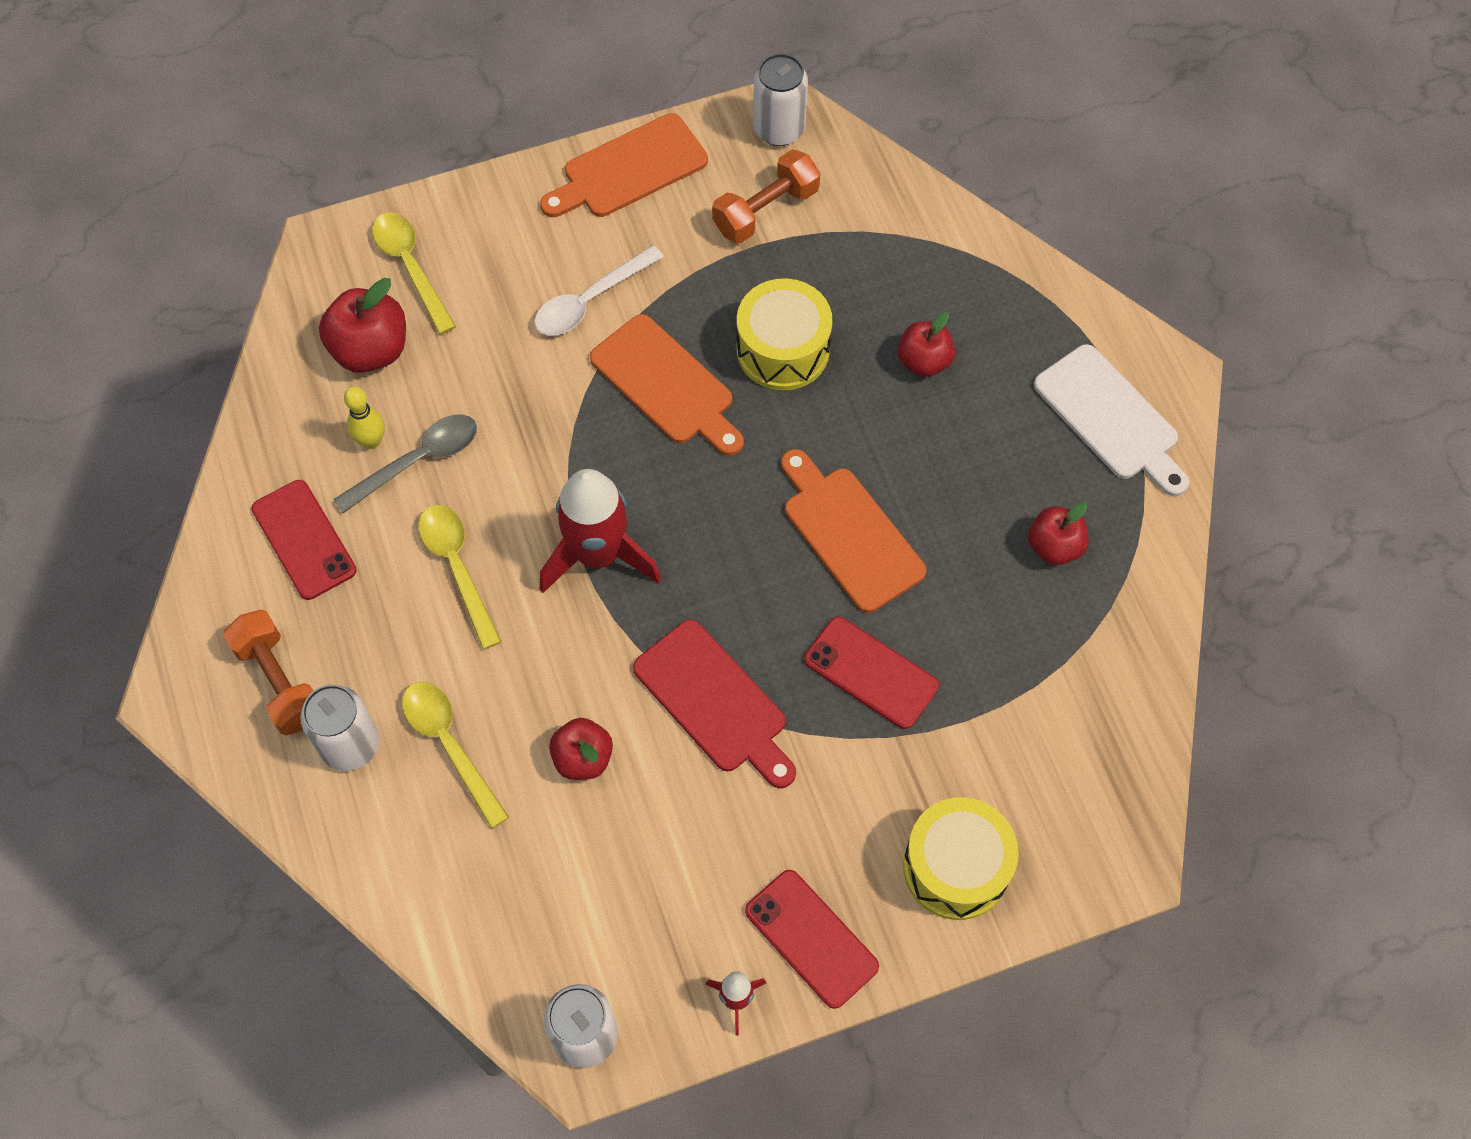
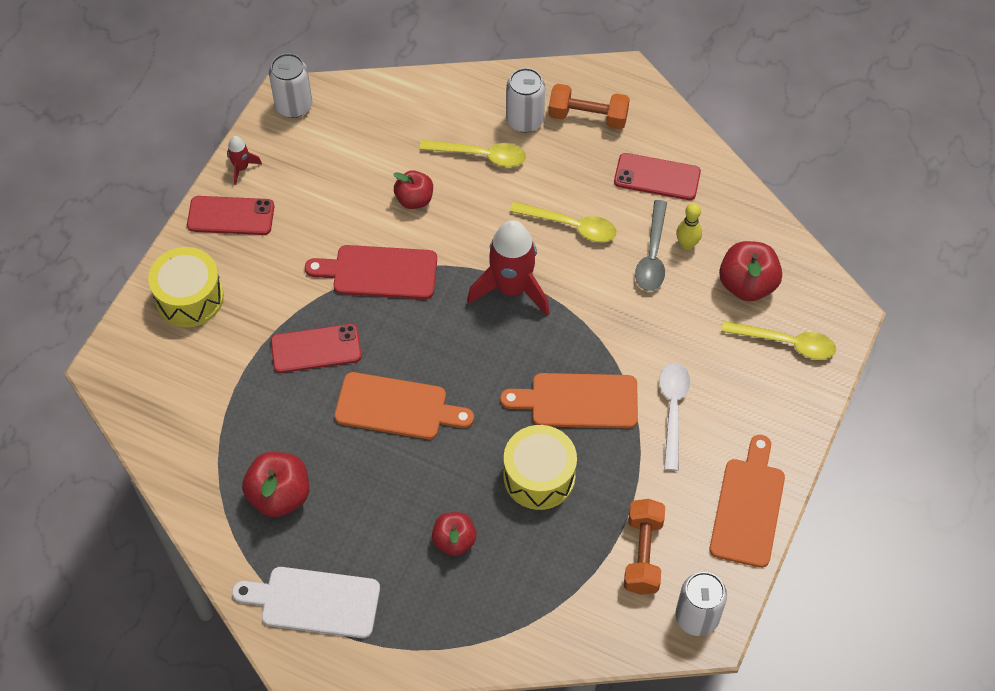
camera: 135 degrees right, 5 degrees down
red apple [1028,502,1089,565] -> red apple [242,452,309,517], size x1.51

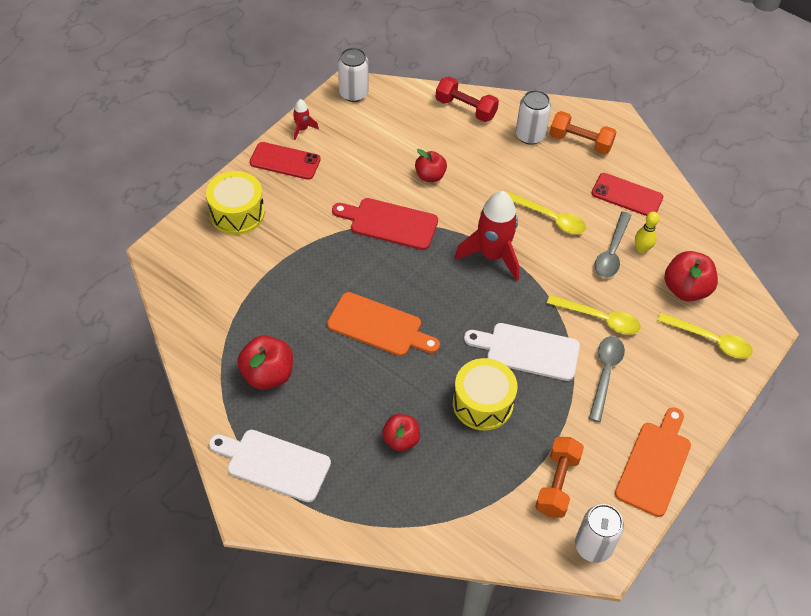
camera: 10 degrees right, 5 degrees down
red phone [271,324,362,373] -> none
yellow spoon [419,140,526,167] -> yellow spoon moved to [547,295,641,335]
orange cutting board [500,373,638,428] -> white cutting board [464,323,580,381]
white spoon [659,363,690,471] -> grey spoon [589,336,625,422]
none -> red dumbbell [435,76,499,122]

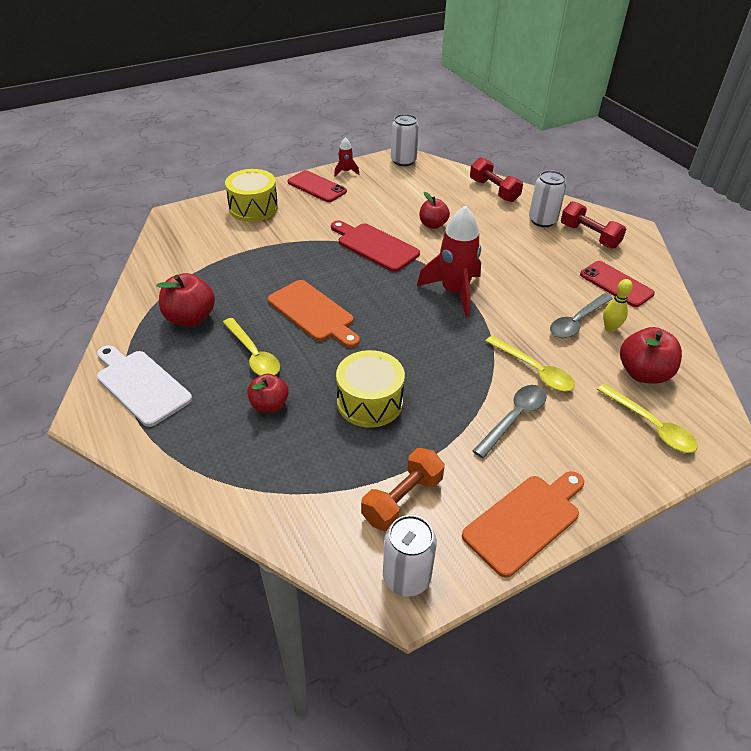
camera: 25 degrees right, 10 degrees down
white cutting board [464,323,580,381] -> none
yellow spoon [507,192,586,234] -> yellow spoon moved to [223,318,280,376]
orange dumbbell [549,111,616,155] -> red dumbbell [561,201,626,249]

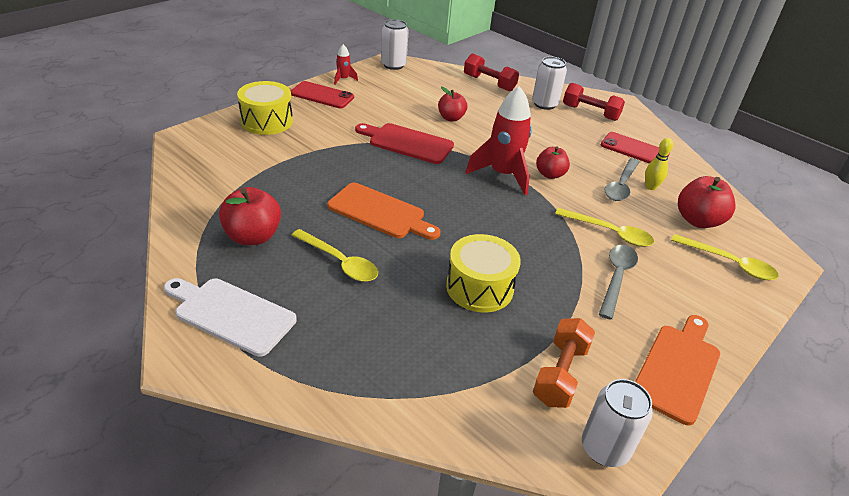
camera: 20 degrees left, 5 degrees down
red apple [247,373,289,413] -> red apple moved to [536,147,570,179]

